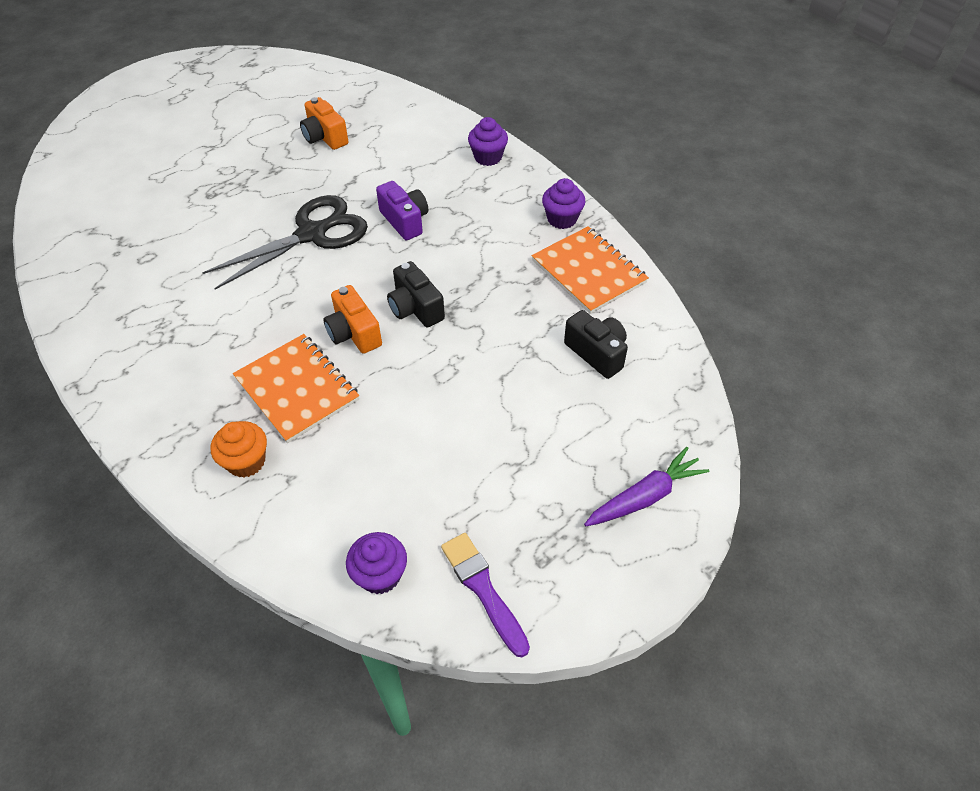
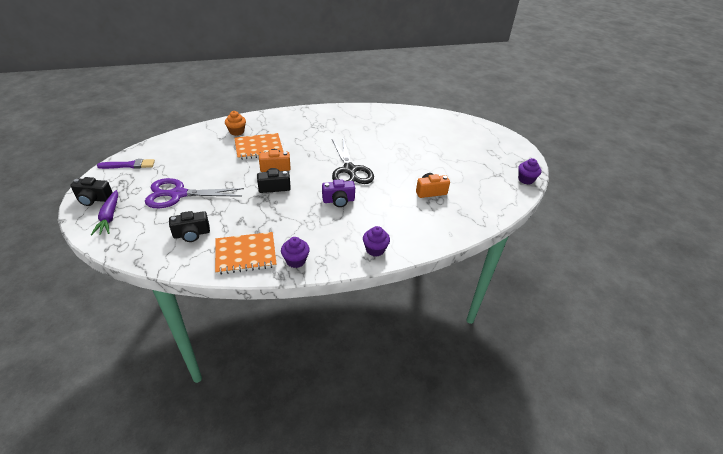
camera: 110 degrees right, 10 degrees down
purple cupcake [346,532,407,594] -> purple cupcake moved to [518,158,541,185]
none -> black camera [70,177,113,206]
none -> purple scissors [145,178,244,208]

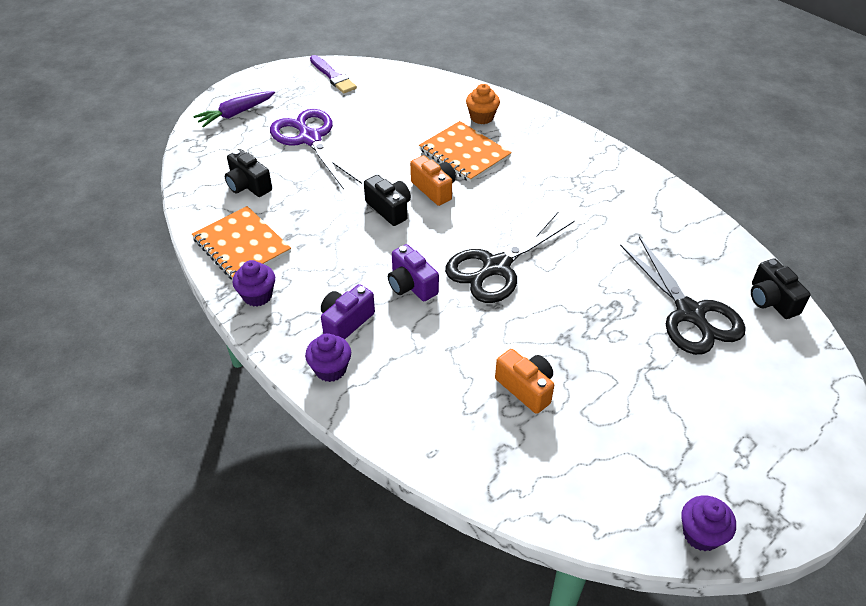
camera: 65 degrees right, 5 degrees up
black camera [70,177,113,206] -> black camera moved to [751,258,810,319]
none -> purple camera [321,284,375,339]
none -> black scissors [620,237,746,355]

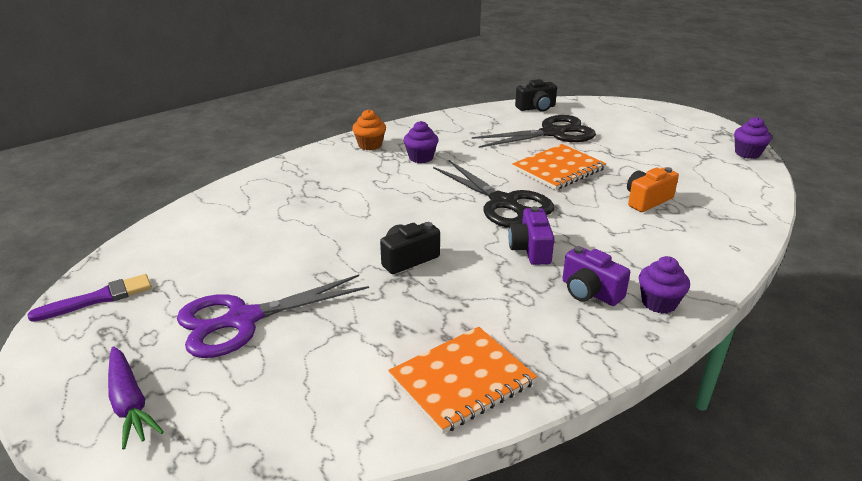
camera: 85 degrees left, 15 degrees down
black camera [225,149,272,197] -> none
purple cupcake [233,260,275,307] -> purple cupcake moved to [404,121,438,163]
purple camera [388,244,439,301] -> purple camera turned 120 degrees clockwise [508,206,555,265]
orange camera [410,155,456,206] -> none
orange notebook [419,121,512,182] -> orange notebook moved to [512,144,606,190]
orange cupcake [466,84,500,124] -> orange cupcake moved to [352,109,386,150]

